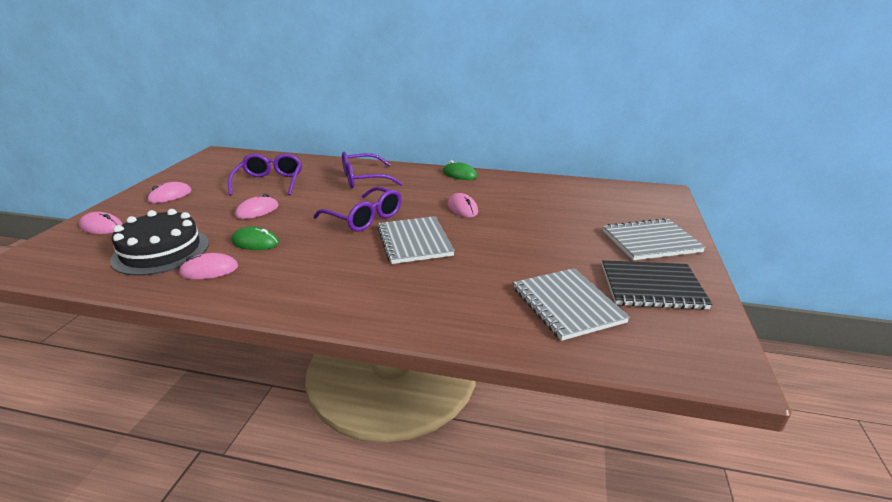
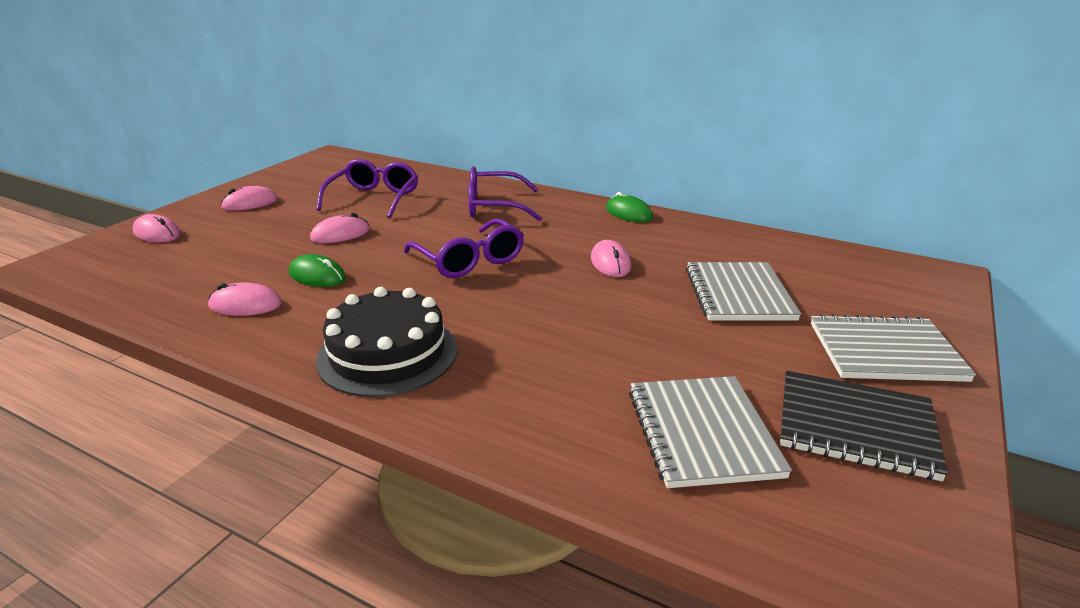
camera: 15 degrees right, 0 degrees up
black cake [110,209,209,276] -> black cake moved to [316,287,457,397]
grey notebook [377,216,455,264] -> grey notebook moved to [686,262,801,321]

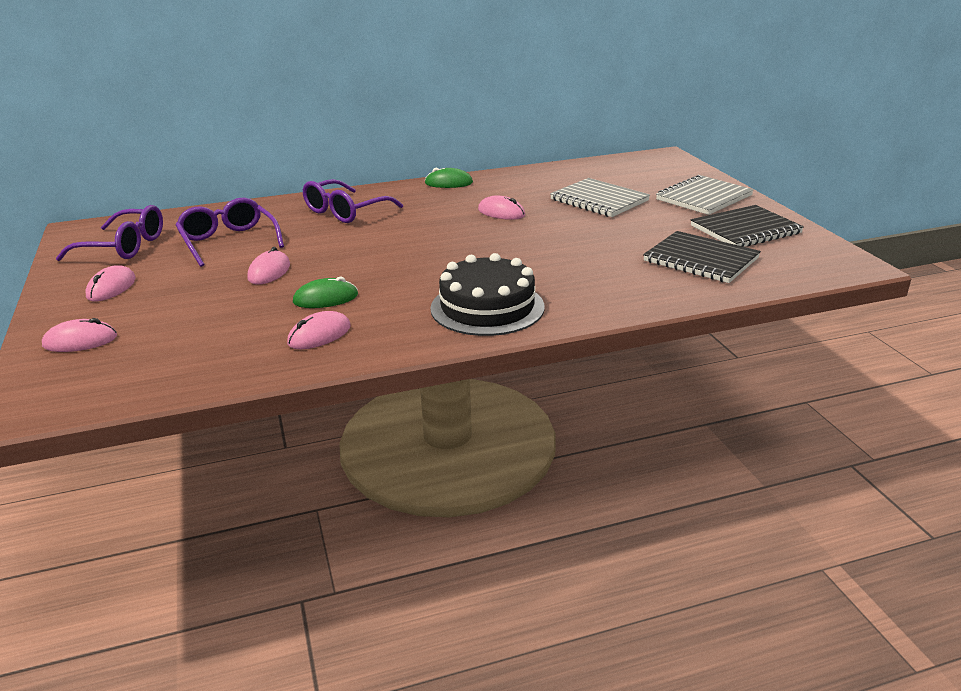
camera: 45 degrees left, 0 degrees up
purple glasses [404,219,524,278] -> purple glasses moved to [56,205,163,261]
grey notebook [629,376,792,488] -> black notebook [643,231,761,283]

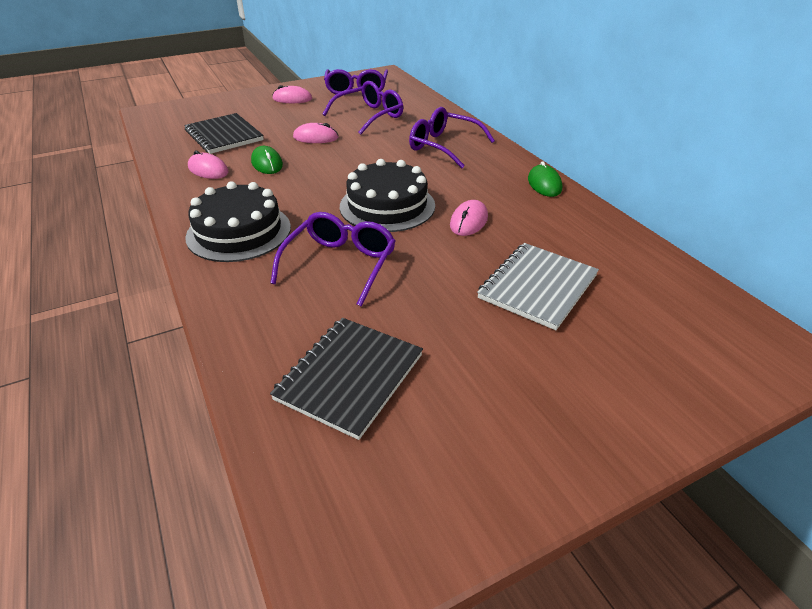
camera: 80 degrees right, 10 degrees up
pink mouse [42,318,117,352] -> none
grey notebook [656,175,754,215] -> none
black notebook [691,205,804,247] -> black notebook moved to [184,113,264,154]
none -> purple glasses [270,212,396,307]
none -> black cake [340,159,435,232]

